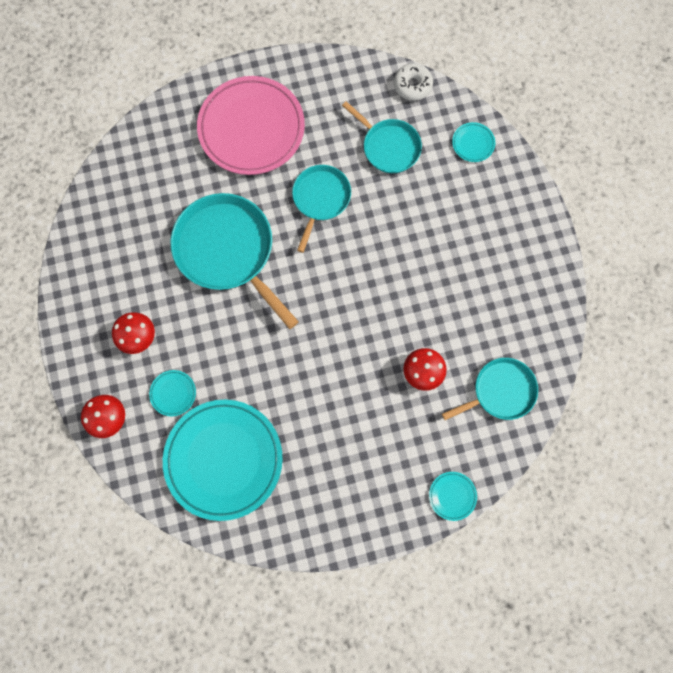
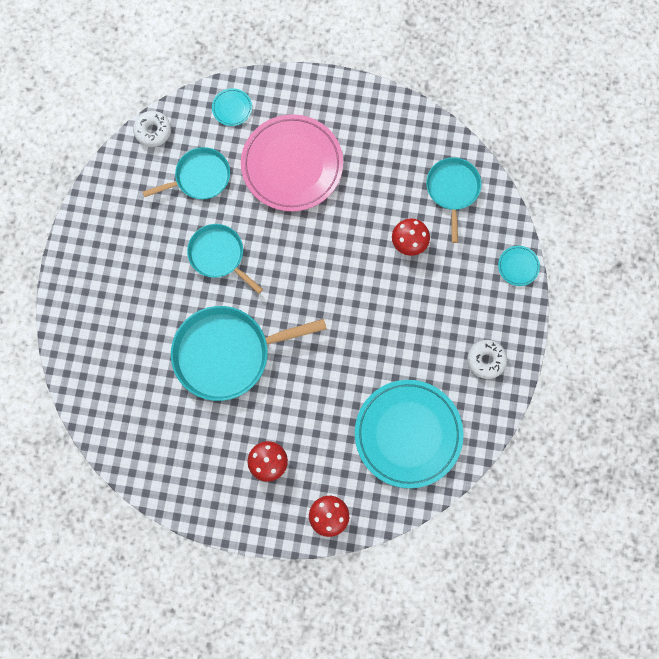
camera: 65 degrees left, 0 degrees up
turquoise plate [149,370,196,416] -> none
pink plate [197,76,305,175] -> pink plate moved to [241,114,343,212]
none -> white donut [467,340,507,379]

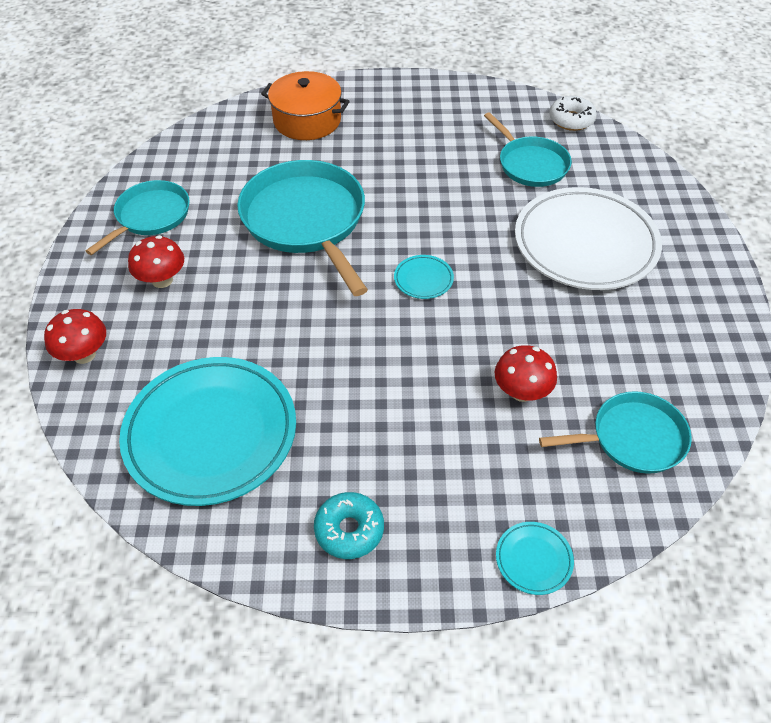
camera: 80 degrees right, 25 degrees down
turquoise pan [187,224,263,294] -> turquoise pan moved to [86,180,190,255]
turquoise plate [212,88,252,126] -> turquoise plate moved to [394,255,454,299]
pink plate [241,114,343,212] -> white plate [515,187,662,290]
white donut [467,340,507,379] -> turquoise donut [314,492,384,559]
none -> orange pot [261,71,350,140]

